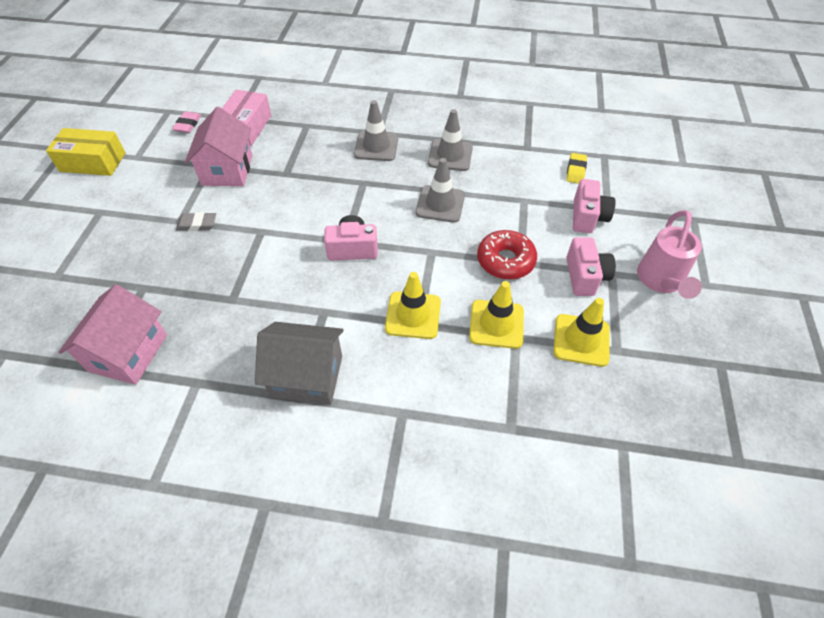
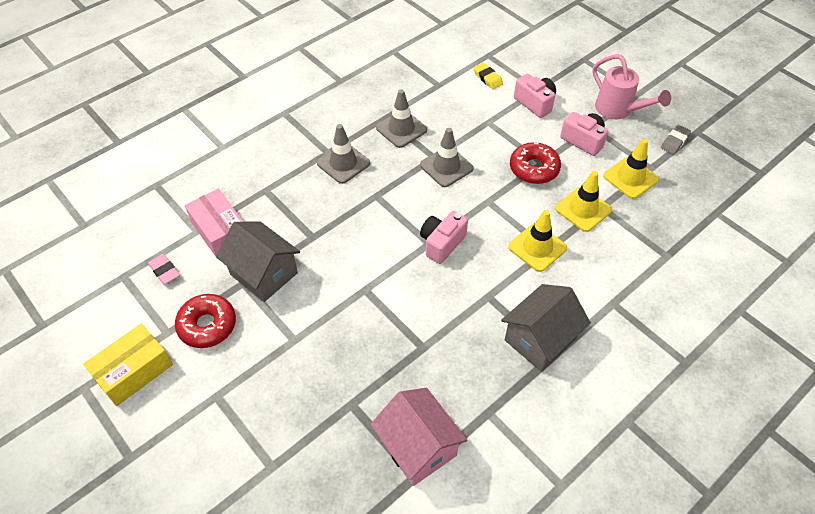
camera: 50 degrees left, 0 degrees up
grey eraser [176,212,216,231] -> grey eraser moved to [661,125,691,155]
pink house [185,107,252,186] -> grey house [216,221,300,302]
none -> red donut [175,294,236,348]

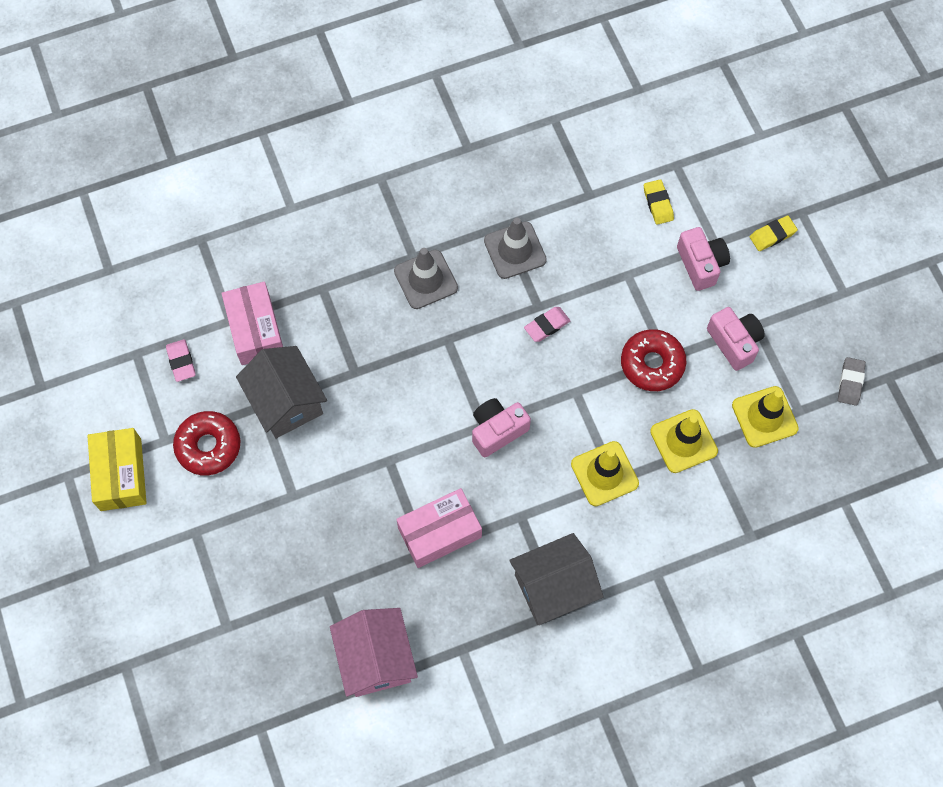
camera: 20 degrees right, 15 degrees up
yellow box [83,324,173,406] -> yellow box turned 75 degrees counterclockwise [87,428,147,511]
grey traffic cone [420,128,473,187] -> pink eraser [524,307,570,342]
pink watering can [592,54,671,120] -> none
grey eraser [661,125,691,155] -> grey eraser turned 45 degrees counterclockwise [838,357,866,406]
none -> pink box [396,488,482,568]
none -> yellow eraser [750,215,798,251]

